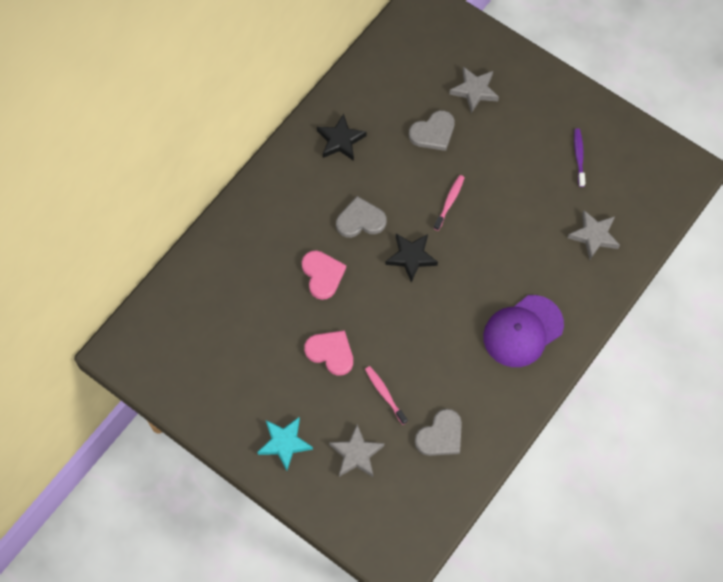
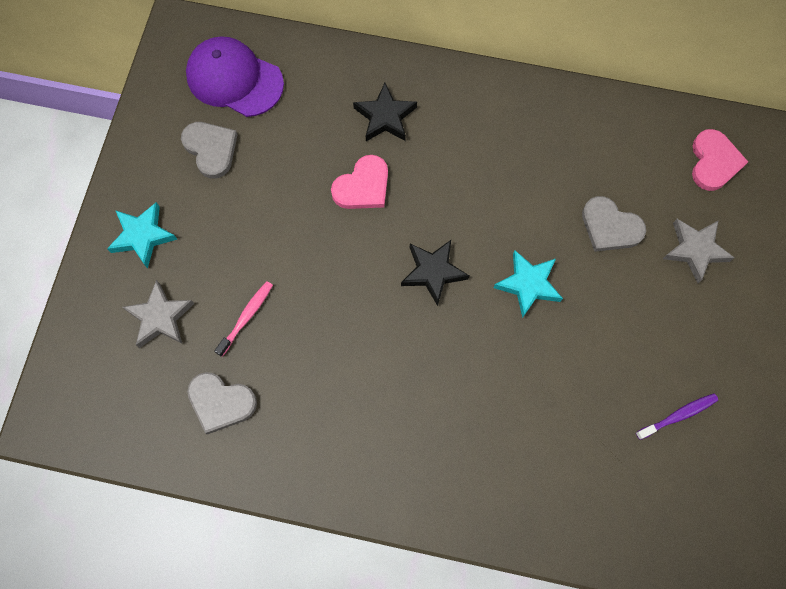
camera: 65 degrees right, 5 degrees up
pink heart [304,330,353,376] -> pink heart moved to [692,129,748,191]
black star [317,114,367,161] -> black star moved to [353,83,417,141]
grey heart [336,196,387,238] -> grey heart moved to [181,122,238,179]
pink toothbrush [433,175,465,231] -> turquoise star [493,250,563,318]
purple cap [483,295,564,367] -> purple cap moved to [186,36,284,117]
grey star [568,210,620,260] -> none

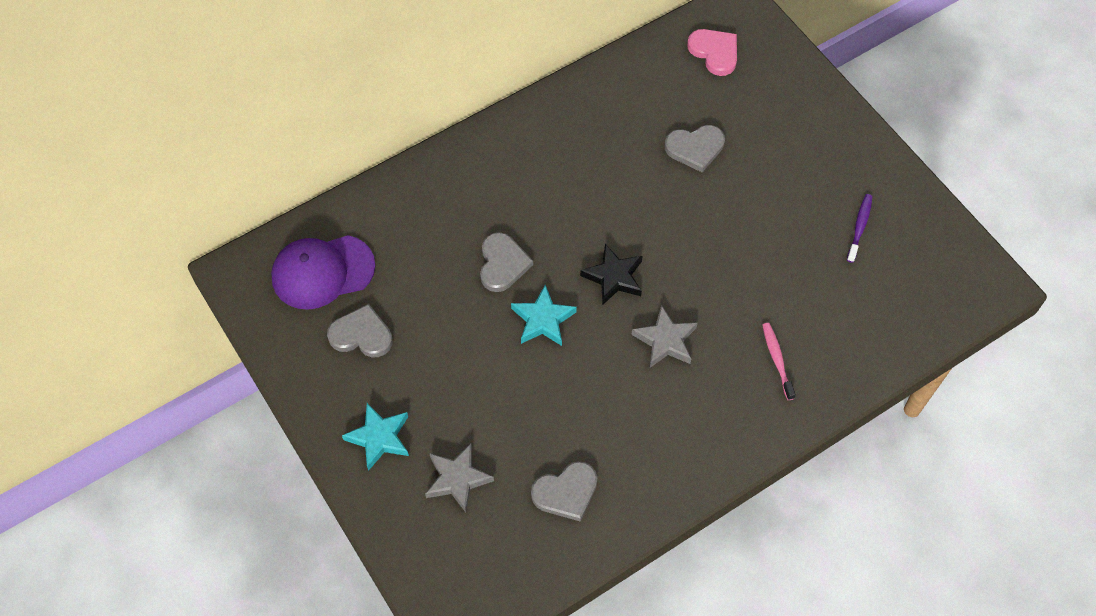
camera: 45 degrees left, 10 degrees down
pink toothbrush [214,281,273,357] -> pink toothbrush moved to [762,323,796,400]
pink heart [331,155,388,209] -> grey heart [480,232,533,292]
black star [353,83,417,141] -> none
turquoise star [493,250,563,318] -> turquoise star moved to [511,285,577,346]
grey star [663,219,734,283] -> grey star moved to [631,305,698,368]

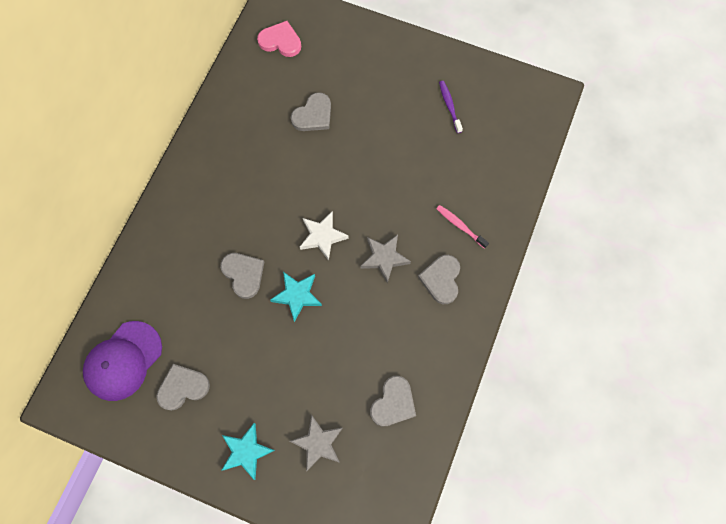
camera: 35 degrees left, 10 degrees up
black star [580,244,643,306] -> white star [300,212,349,261]
none -> grey heart [418,255,460,304]

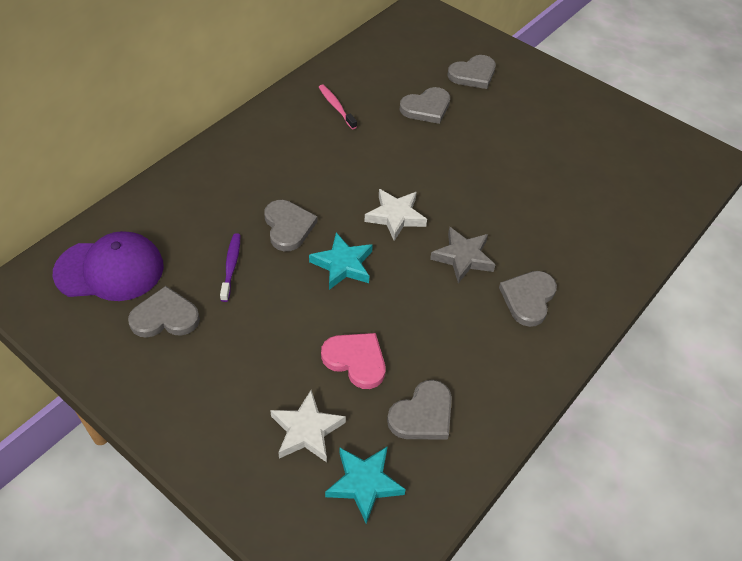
camera: 15 degrees right, 20 degrees down
purple cap [83,321,162,401] -> purple cap turned 150 degrees counterclockwise [53,231,164,301]
turquoise star [222,423,275,480] -> turquoise star moved to [325,446,406,524]
pink heart [257,21,301,57] -> pink heart moved to [321,333,385,389]
grey star [290,415,343,471] -> white star [270,390,346,462]
pink toothbrush [436,205,489,249] -> pink toothbrush moved to [319,85,357,129]
purple toothbrush [439,81,463,133] -> purple toothbrush moved to [220,233,240,302]
none -> grey heart [448,55,496,89]

